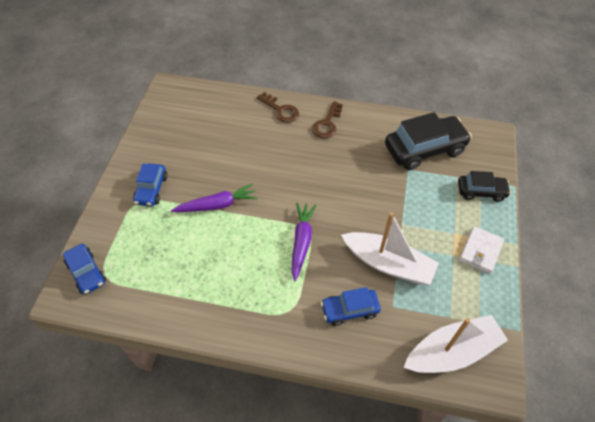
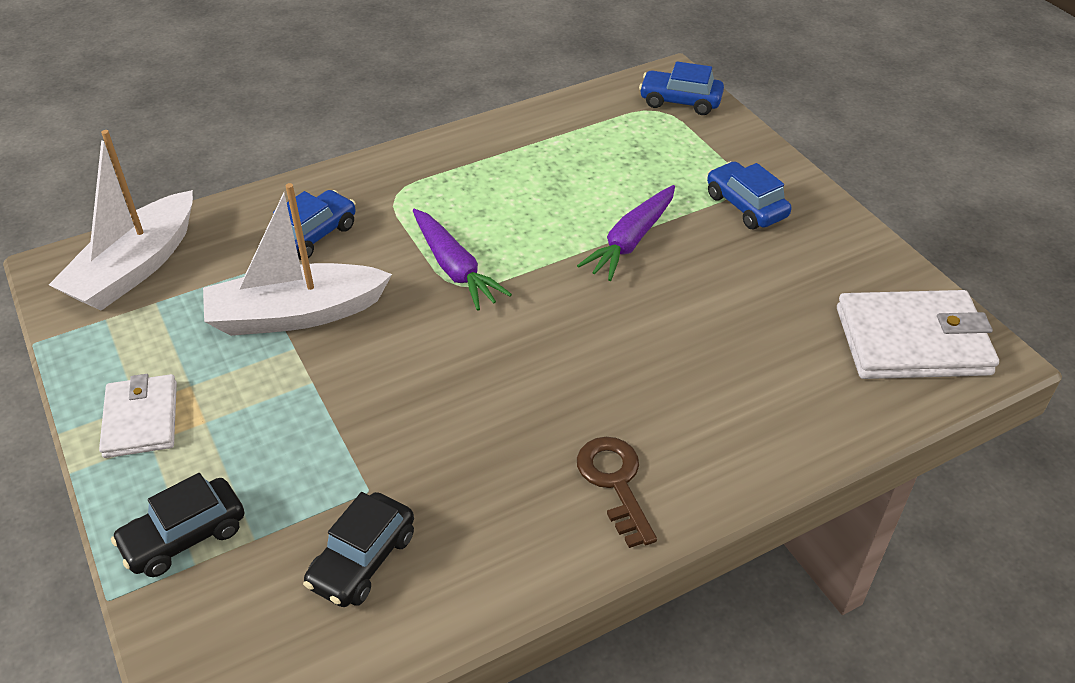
camera: 140 degrees right, 10 degrees down
brown key [257,92,299,123] -> none
black car [385,112,472,170] -> black car [303,492,414,607], size x0.57
none -> white wallet [837,290,999,379]

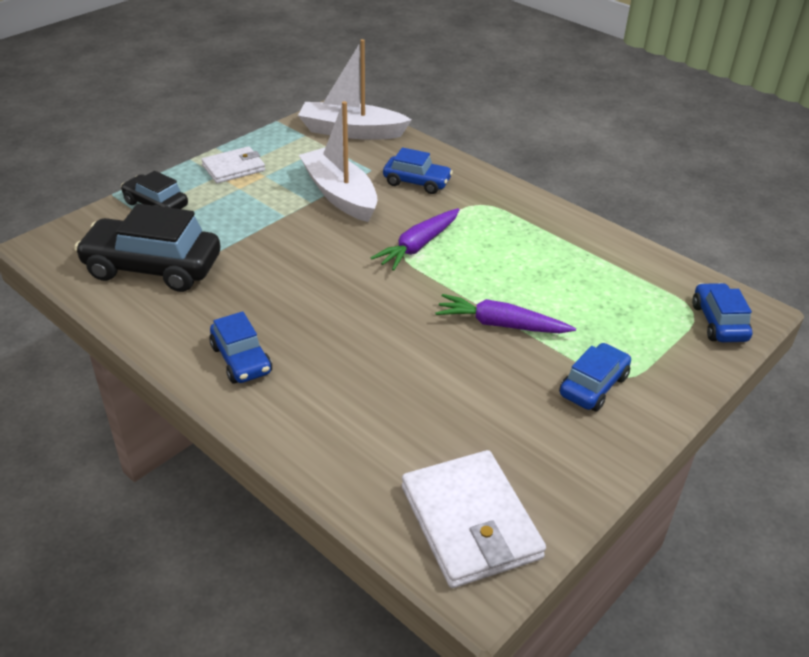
camera: 70 degrees right, 5 degrees down
black car [303,492,414,607] -> black car [74,204,221,292], size x1.75
brown key [577,437,657,548] -> blue car [209,311,272,384]

